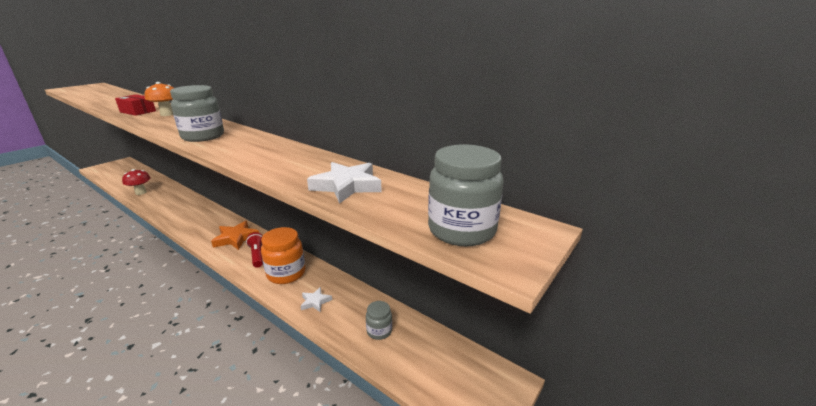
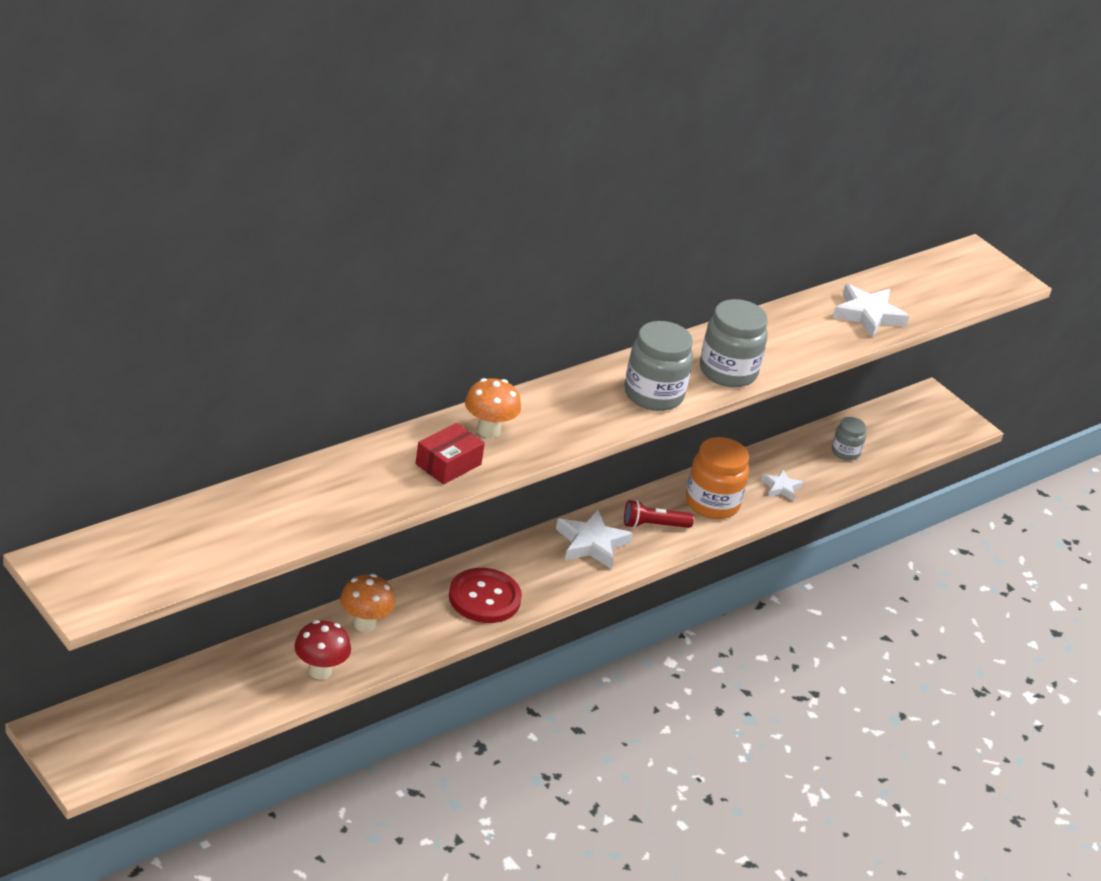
camera: 80 degrees left, 10 degrees up
orange star [211,221,259,250] -> white star [556,510,632,569]
grey jar [428,145,504,246] -> grey jar moved to [700,299,768,387]
none -> orange mushroom [340,574,395,632]
none -> red button [449,568,522,623]

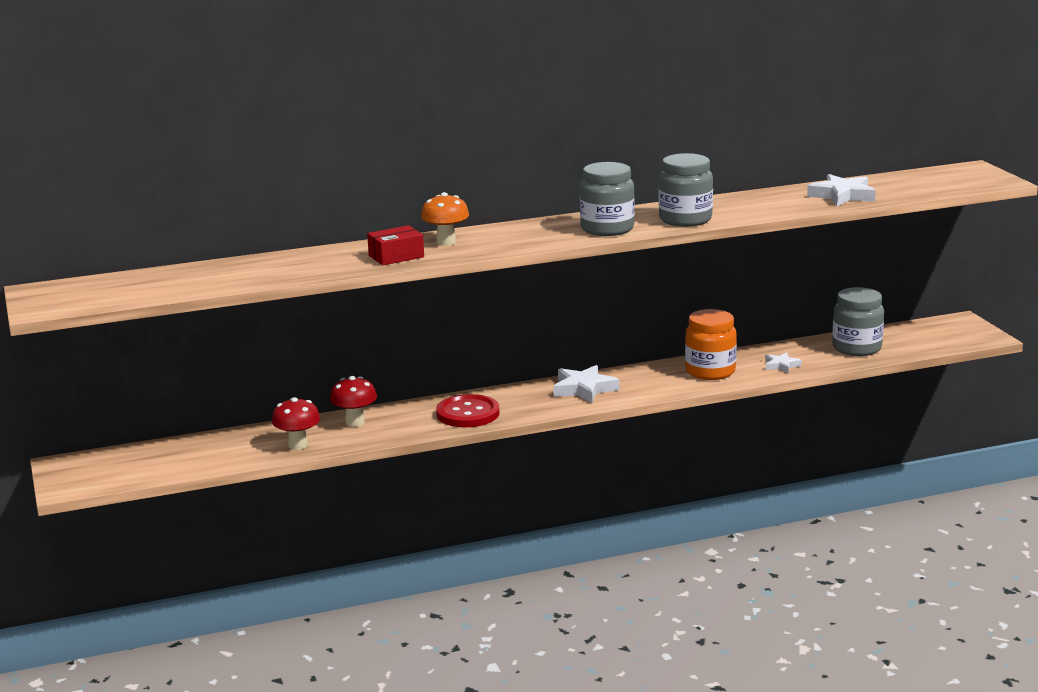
camera: 25 degrees right, 15 degrees down
orange mushroom [340,574,395,632] -> red mushroom [330,376,377,427]
red flashlight [624,500,694,528] -> none
grey jar [832,417,866,460] -> grey jar [832,287,884,356], size x1.80

